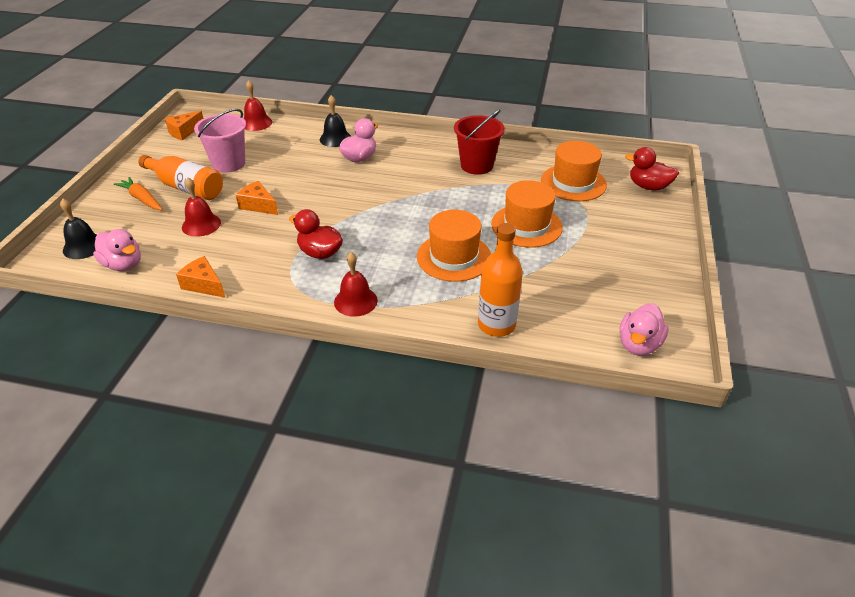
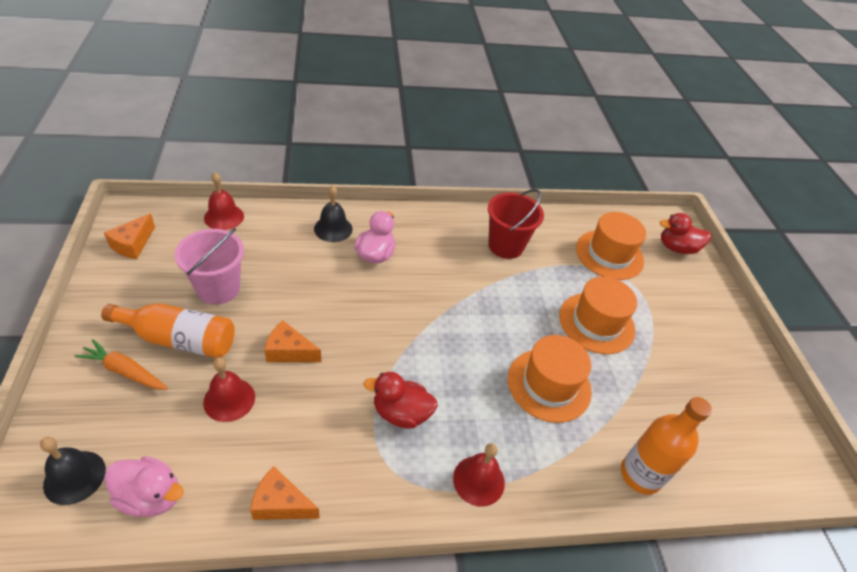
camera: 25 degrees left, 5 degrees up
pink duck [619,303,668,356] -> none

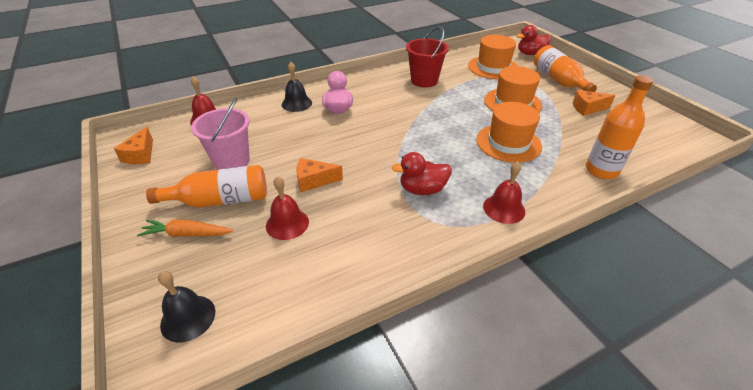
camera: 15 degrees left, 5 degrees down
pink duck [104,456,184,517] -> none
orange cheese [250,466,320,520] -> orange cheese moved to [573,90,615,116]
none -> orange bottle [534,45,597,92]

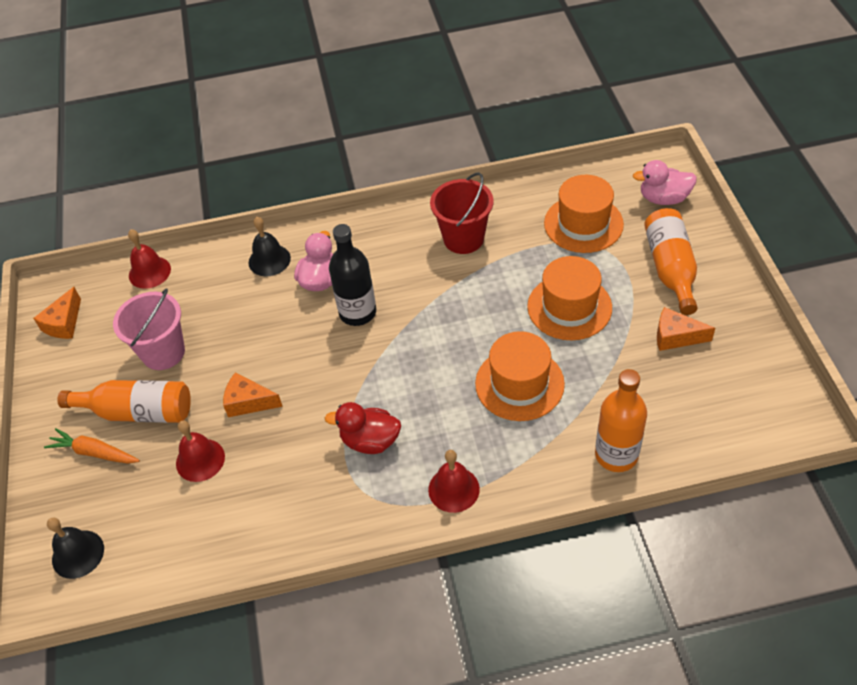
camera: 20 degrees right, 10 degrees up
red duck [516,25,551,55] -> pink duck [633,160,697,205]
none -> black bottle [329,224,376,326]

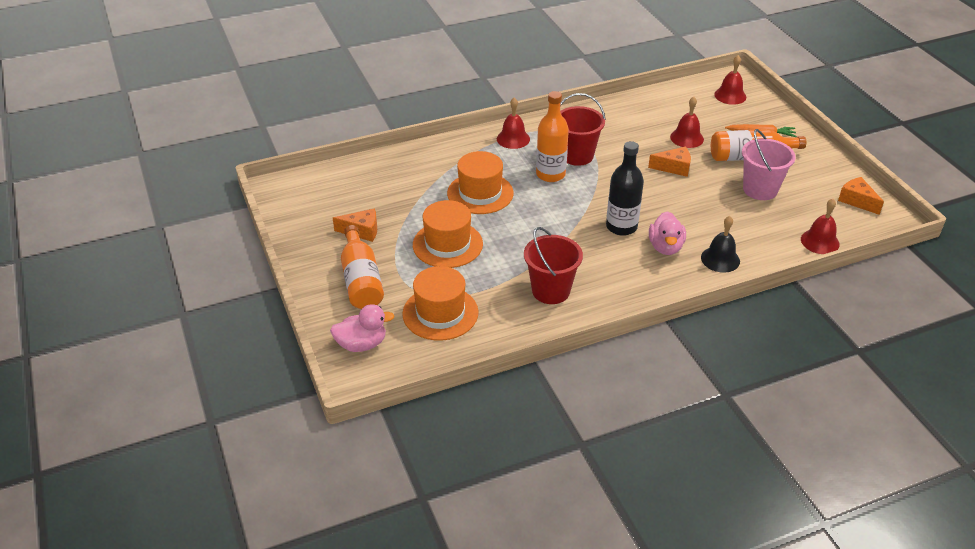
camera: 165 degrees right, 10 degrees down
orange cheese [33,287,81,339] -> orange cheese turned 45 degrees counterclockwise [838,177,884,215]
black bell [47,518,104,579] -> red bell [714,55,746,105]
red duck [325,402,401,454] -> red bucket [560,93,606,166]
orange bottle [595,369,647,472] -> orange bottle moved to [536,91,569,182]

